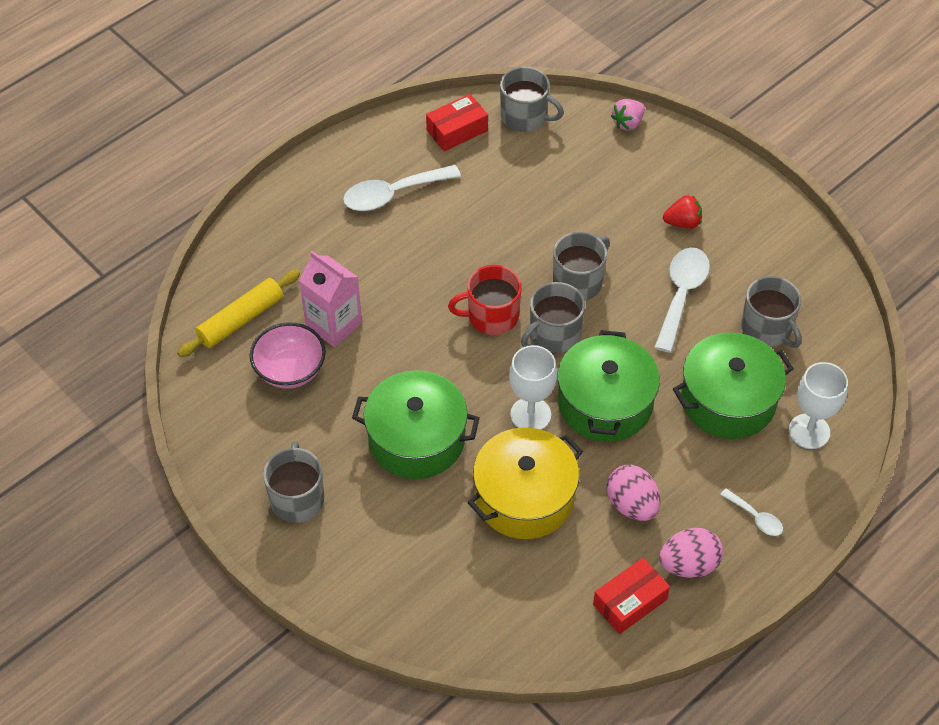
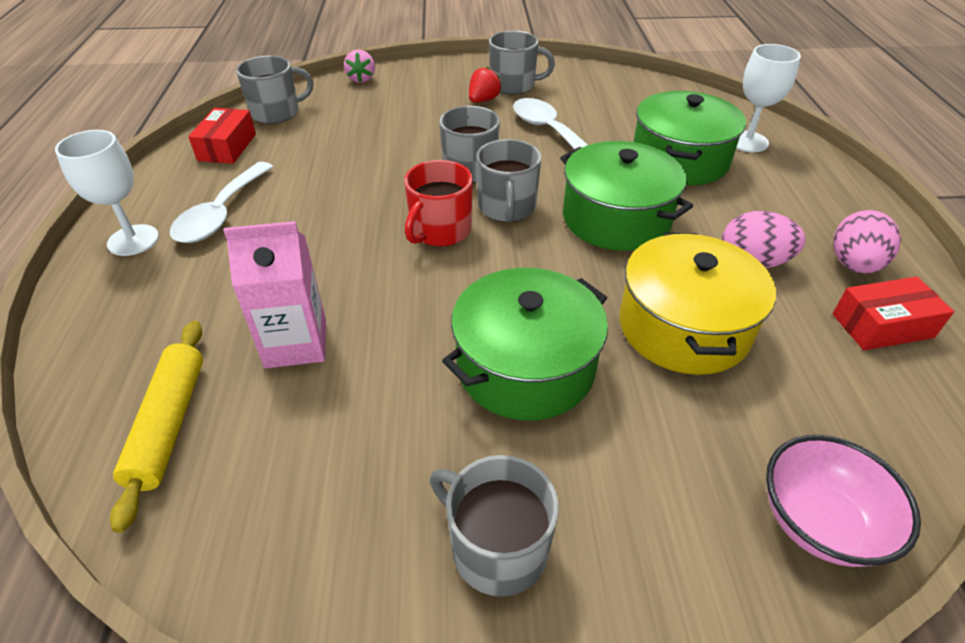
camera: 50 degrees left, 10 degrees down
pink bowl [250,322,326,389] -> pink bowl moved to [766,435,921,567]
white goblet [509,345,557,430] -> white goblet moved to [55,130,159,256]
red box [593,558,670,634] -> red box turned 75 degrees clockwise [832,276,954,350]
white spoon [720,488,783,536] -> none
grey mug [741,276,802,348] -> grey mug moved to [489,31,555,94]

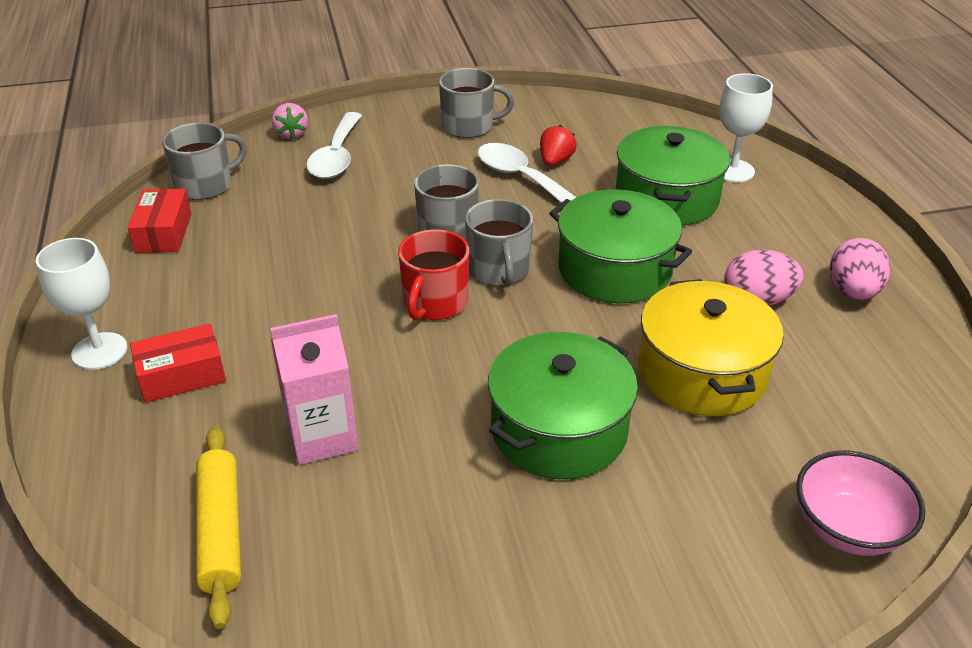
camera: 10 degrees left, 5 degrees down
white spoon [170,162,274,243] -> white spoon moved to [306,112,362,179]
grey mug [430,455,559,597] -> none
red strawberry [469,67,501,103] -> red strawberry moved to [540,125,577,166]
red box [832,276,954,350] -> red box moved to [130,323,226,403]

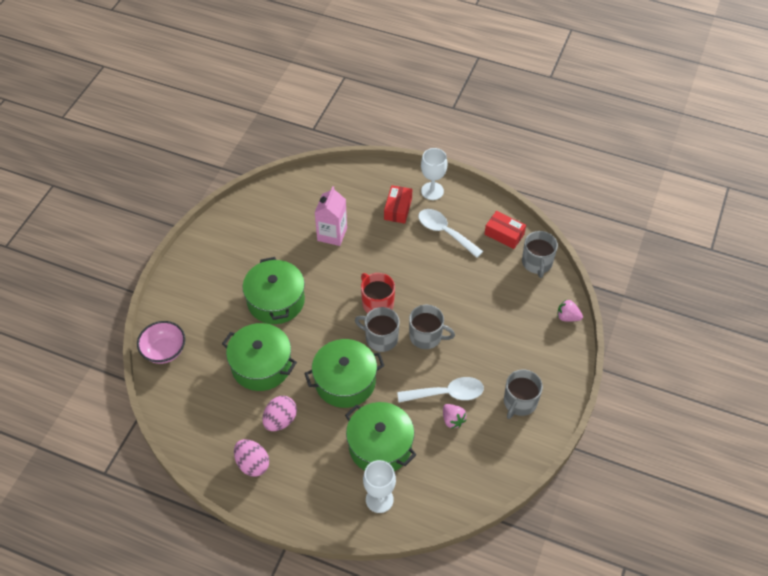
camera: 125 degrees right, 15 degrees up
yellow rolling pin [196,426,241,629] -> none
white spoon [306,112,362,179] -> white spoon moved to [418,209,483,258]
red strawberry [540,125,577,166] -> pink strawberry [443,404,467,429]
yellow pot [638,279,783,416] -> green pot [222,323,297,391]

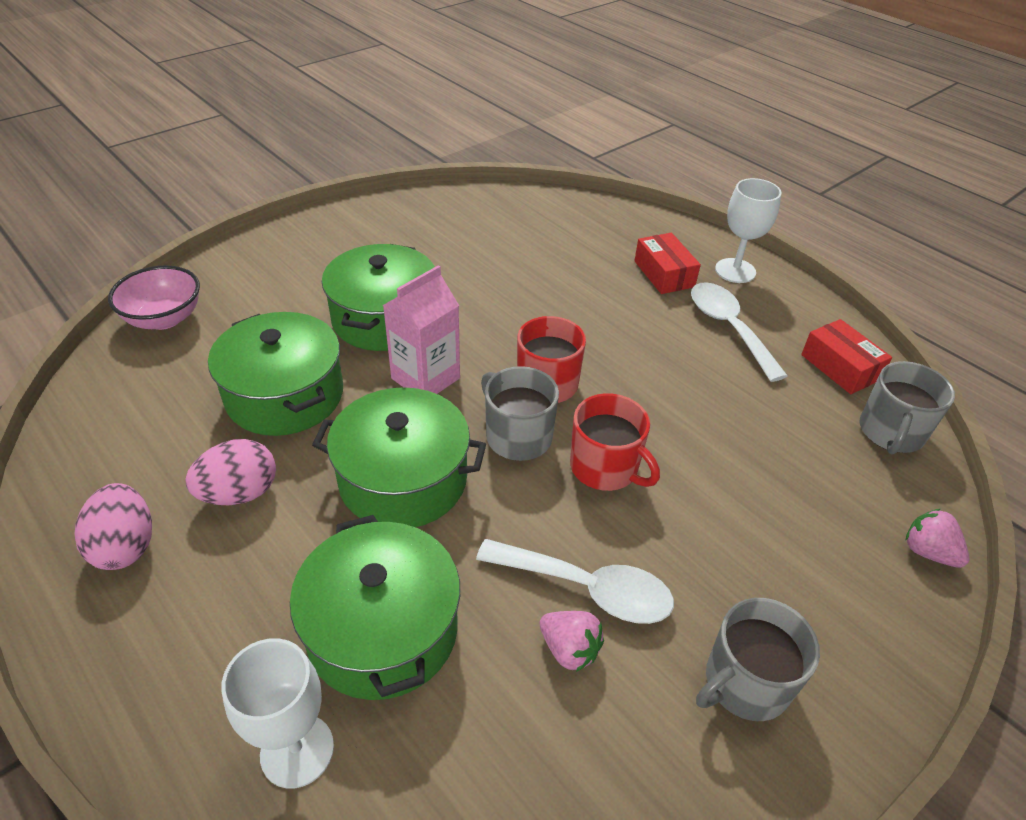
camera: 25 degrees right, 10 degrees down
pink carton [315,186,347,246] -> pink carton moved to [383,265,460,394]
red box [384,185,412,224] -> red box turned 60 degrees counterclockwise [634,233,701,294]
grey mug [409,305,455,349] -> red mug [570,393,660,491]
pink strawberry [443,404,467,429] -> pink strawberry turned 45 degrees counterclockwise [540,611,604,672]

